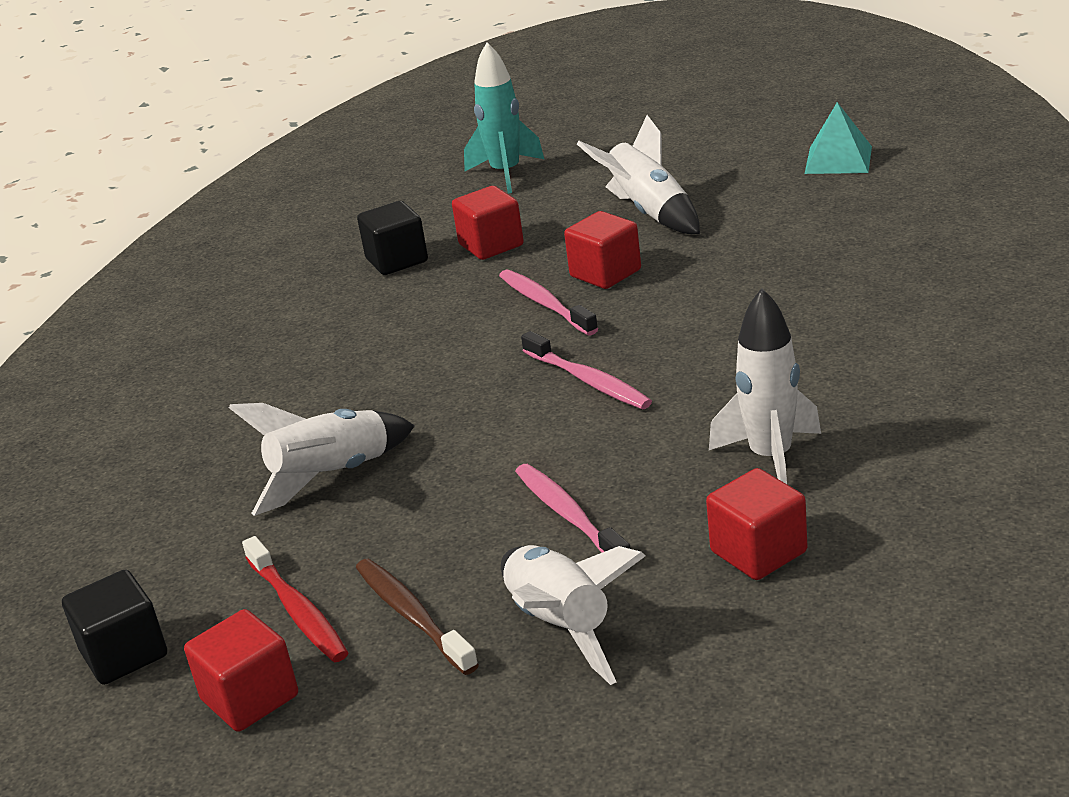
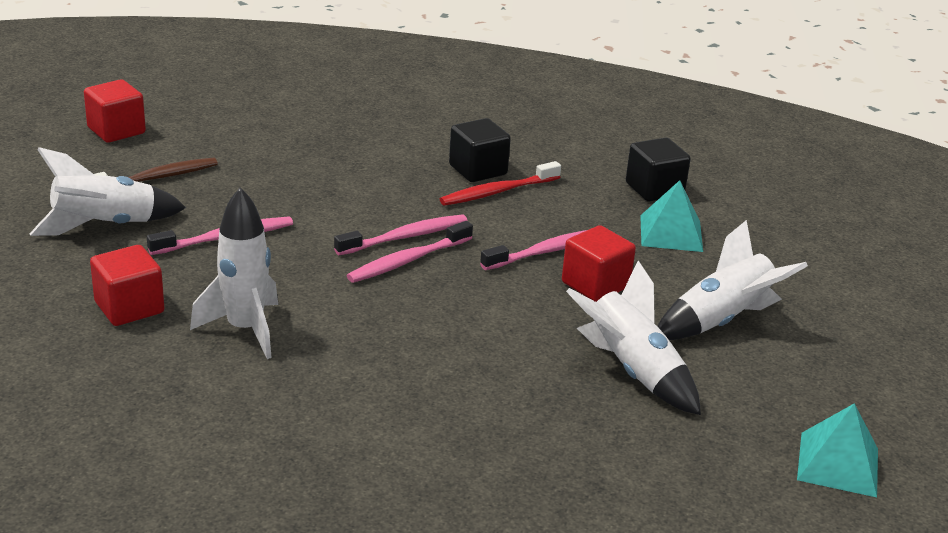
camera: 85 degrees right, 0 degrees up
black cube [62,569,167,685] -> black cube moved to [449,118,511,182]
white rocket [229,403,415,516] -> white rocket moved to [566,261,701,415]
red toothbrush [242,536,349,662] -> red toothbrush moved to [440,161,561,206]
red cube [452,186,524,260] -> turquoise pyramid [640,180,703,252]
turquoise rocket [464,42,544,194] -> none
none -> pink toothbrush [334,214,467,255]

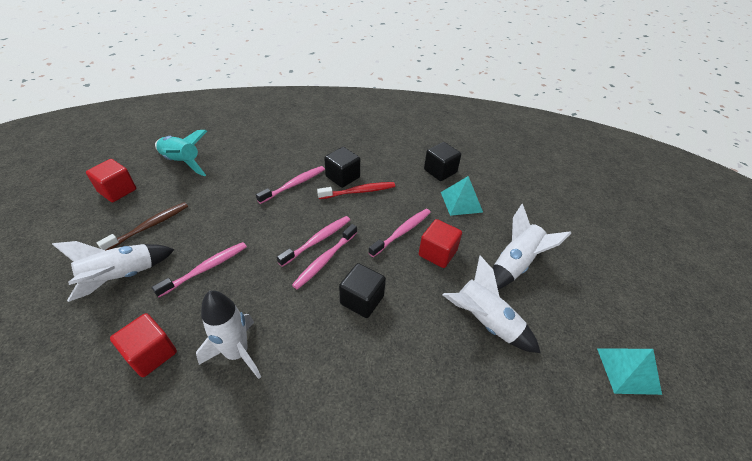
camera: 15 degrees left, 15 degrees up
red toothbrush [440,161,561,206] -> red toothbrush turned 150 degrees counterclockwise [317,182,395,199]
none -> turquoise rocket [155,130,207,177]
none -> pink toothbrush [256,166,325,204]
none -> black cube [339,263,386,318]

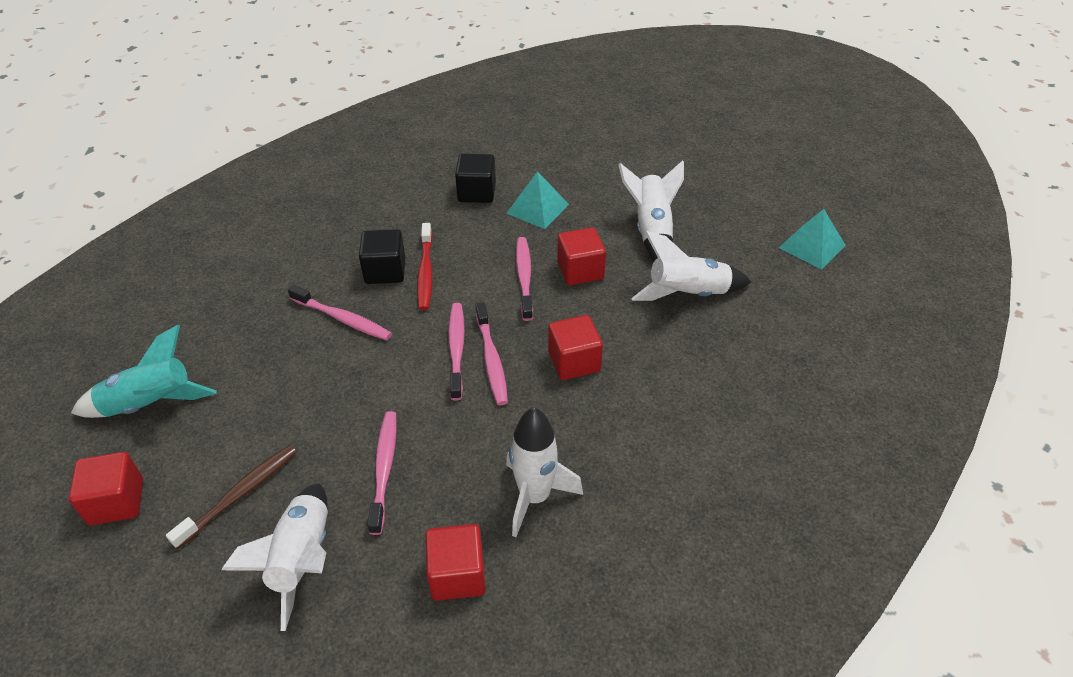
camera: 45 degrees left, 0 degrees up
brown toothbrush [97,202,188,250] -> brown toothbrush turned 45 degrees clockwise [166,445,297,549]
pink toothbrush [256,166,325,204] -> pink toothbrush turned 120 degrees clockwise [288,285,392,340]
red toothbrush [317,182,395,199] -> red toothbrush turned 150 degrees clockwise [417,223,433,311]
black cube [339,263,386,318] -> red cube [548,315,603,380]

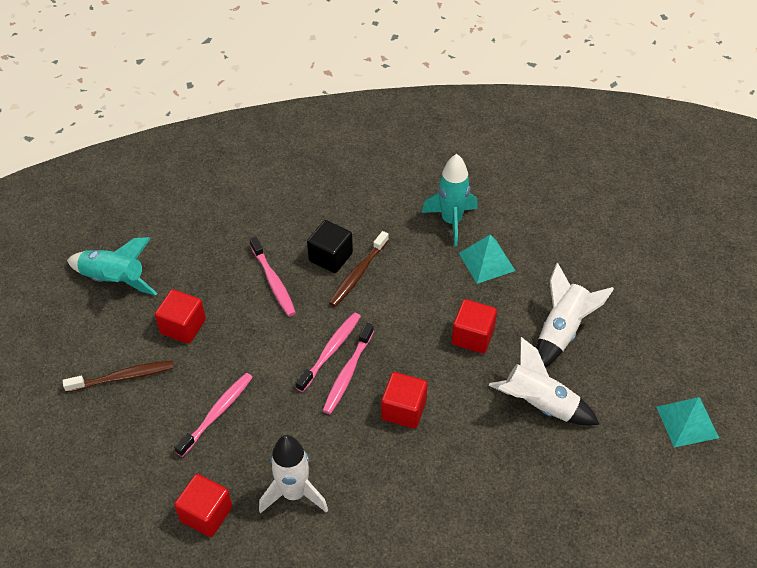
camera: 35 degrees right, 5 degrees up
red cube [69,452,143,526] -> red cube moved to [155,289,206,344]
white rocket [221,483,328,631] -> none
red toothbrush [417,223,433,311] -> brown toothbrush [329,231,389,307]
black cube [455,154,496,203] -> turquoise rocket [422,154,478,246]
pink toothbrush [516,237,533,321] -> none

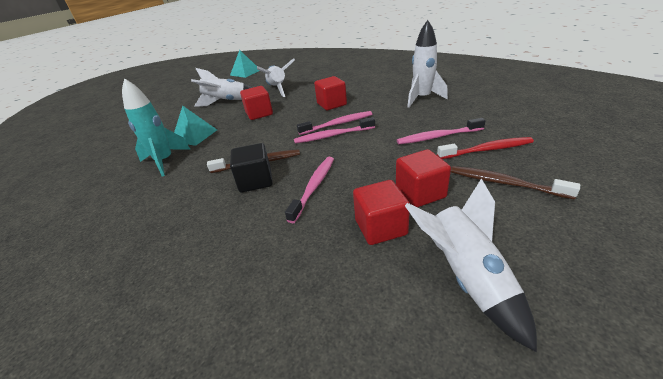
camera: 130 degrees left, 15 degrees down
turquoise rocket [67,237,157,295] -> white rocket [405,178,537,352]
red cube [174,474,232,537] -> red cube moved to [353,180,410,245]
none -> red toothbrush [437,137,534,159]

